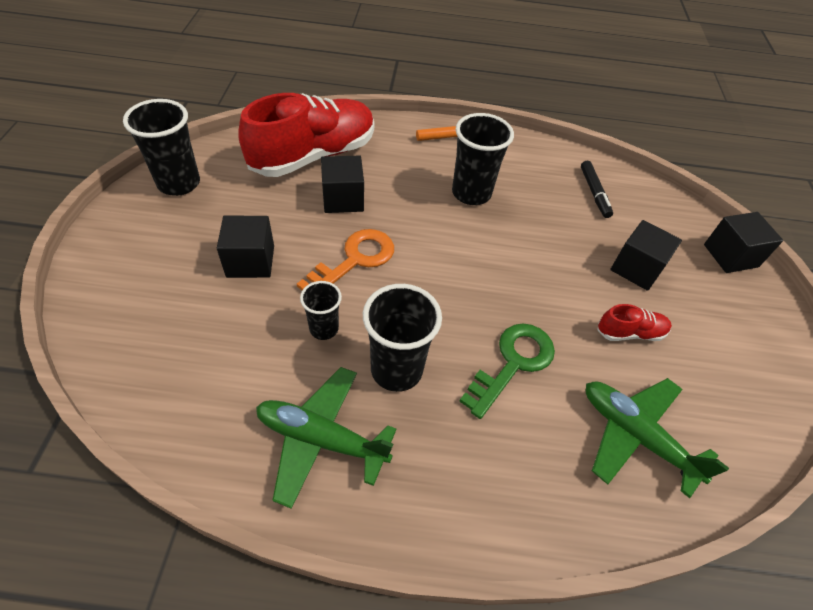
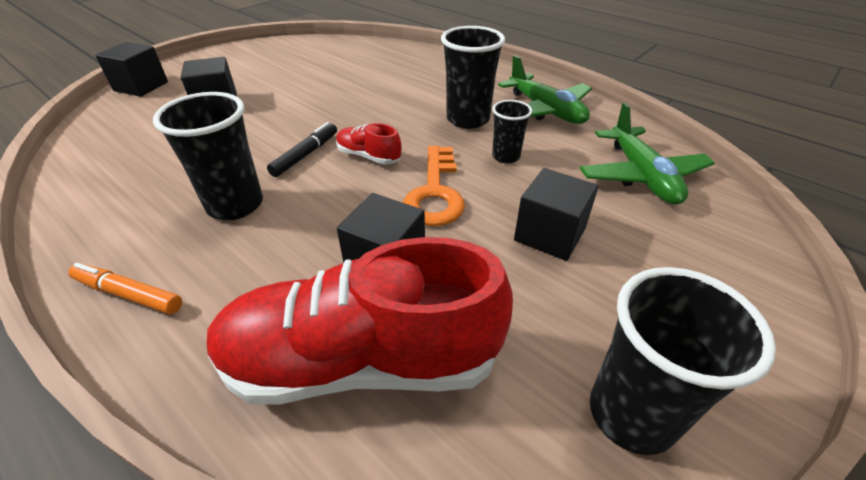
camera: 140 degrees left, 10 degrees down
orange key [297,229,394,290] -> orange key turned 75 degrees counterclockwise [403,146,465,226]
green key [459,323,555,419] -> none
black marker [581,161,613,218] -> black marker moved to [267,122,337,177]
green plane [586,378,729,498] -> green plane moved to [580,103,715,205]
red shoe [598,304,672,341] -> red shoe moved to [336,123,401,165]

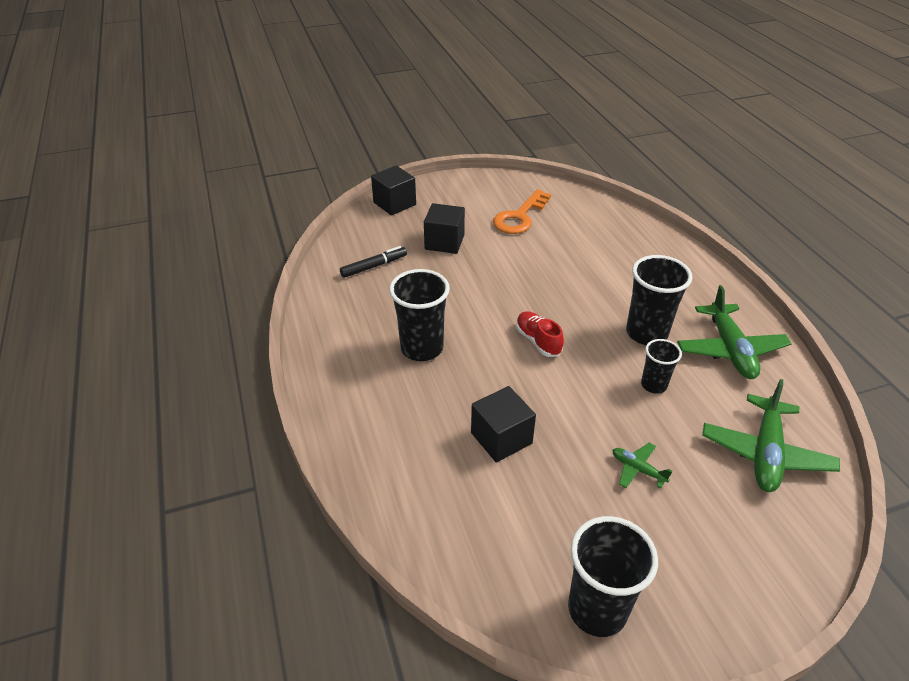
camera: 30 degrees right, 0 degrees up
orange marker [68,263,182,314] -> none
red shoe [207,237,513,405] -> none
black marker [267,122,337,177] -> black marker moved to [340,246,407,278]
orange key [403,146,465,226] -> orange key moved to [493,189,551,234]
black cube [514,168,599,261] -> green plane [613,443,672,488]

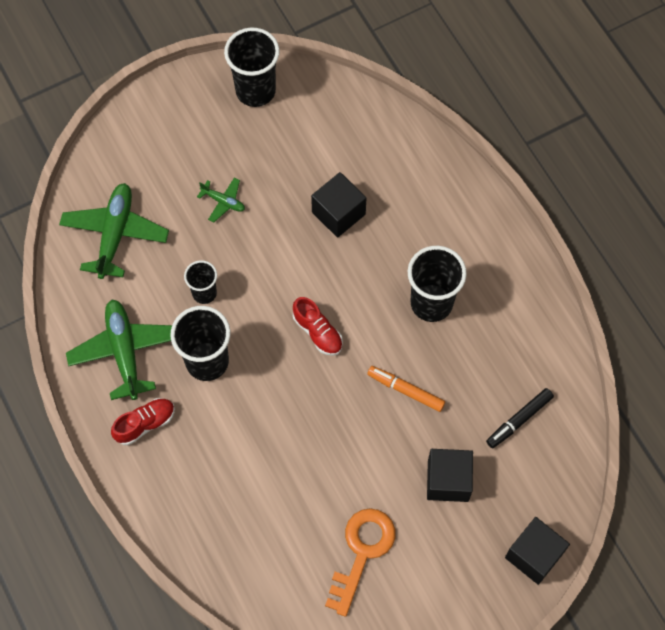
camera: 170 degrees right, 25 degrees up
none -> red shoe [111,398,175,445]
none -> orange marker [367,366,445,412]

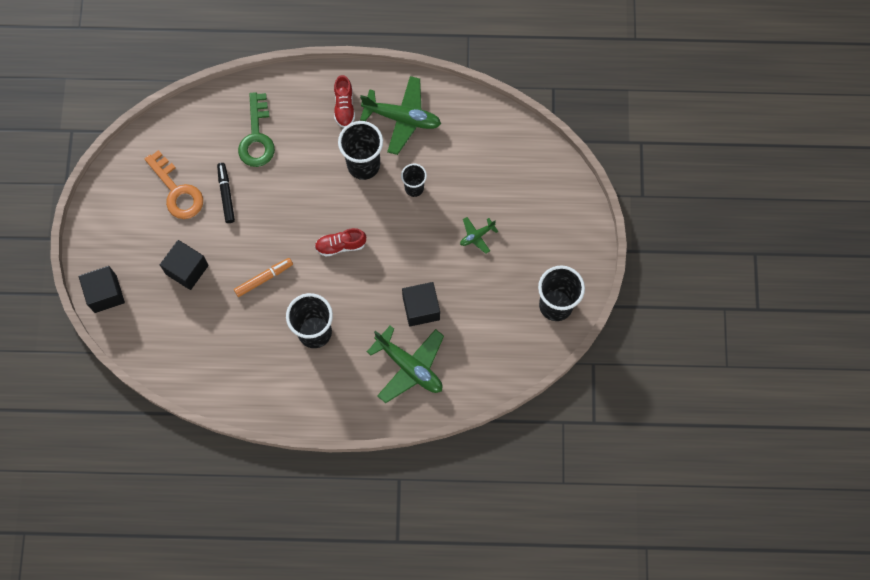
camera: 120 degrees right, 5 degrees up
green plane [59,183,169,279] -> green plane moved to [367,325,444,403]
black marker [486,388,554,448] -> black marker moved to [217,163,235,223]
none -> green key [238,92,275,167]

